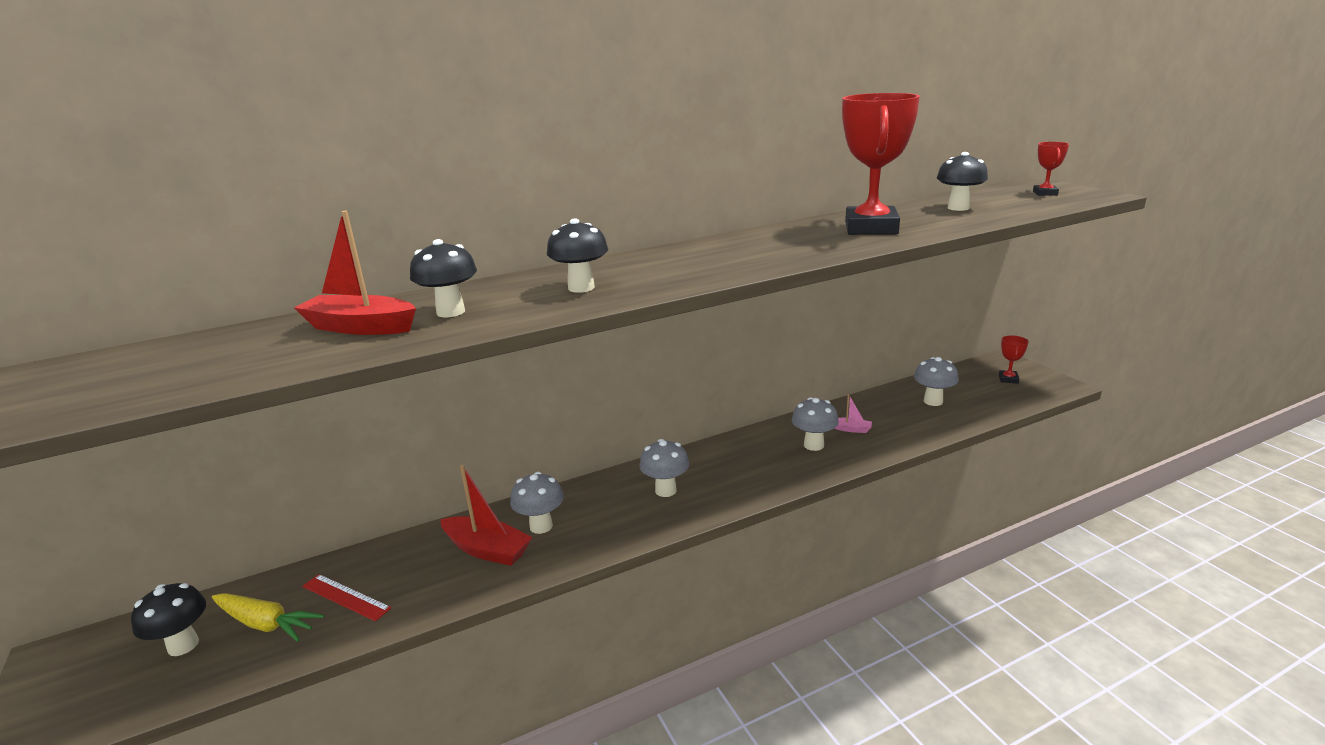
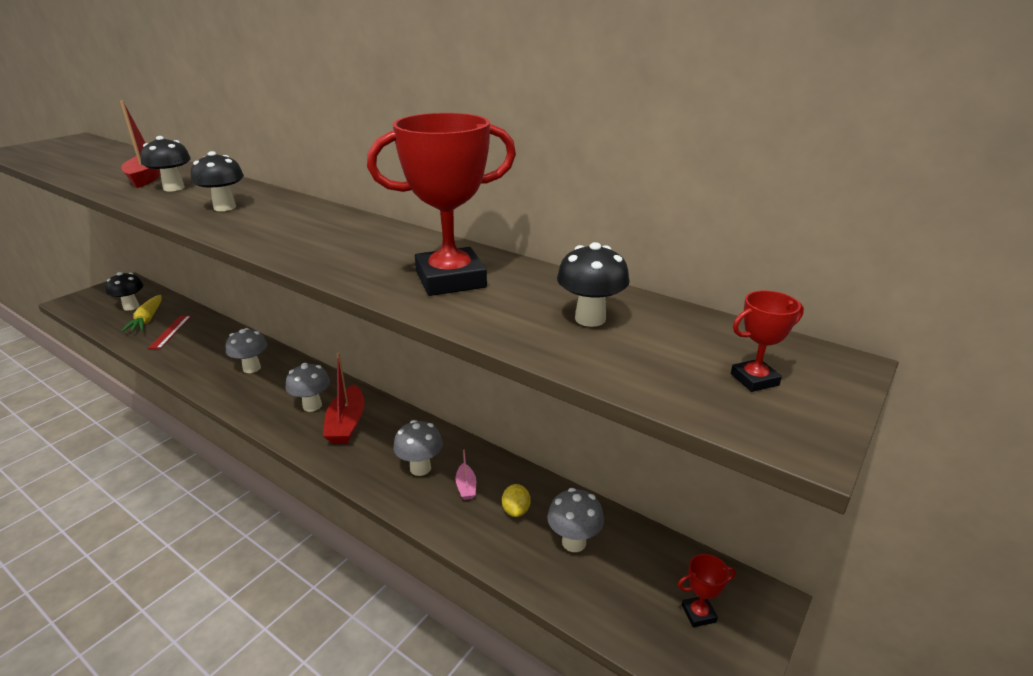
camera: 60 degrees right, 5 degrees up
red boat [440,465,532,566] -> red boat moved to [323,353,365,444]
none -> yellow lemon [502,484,531,517]

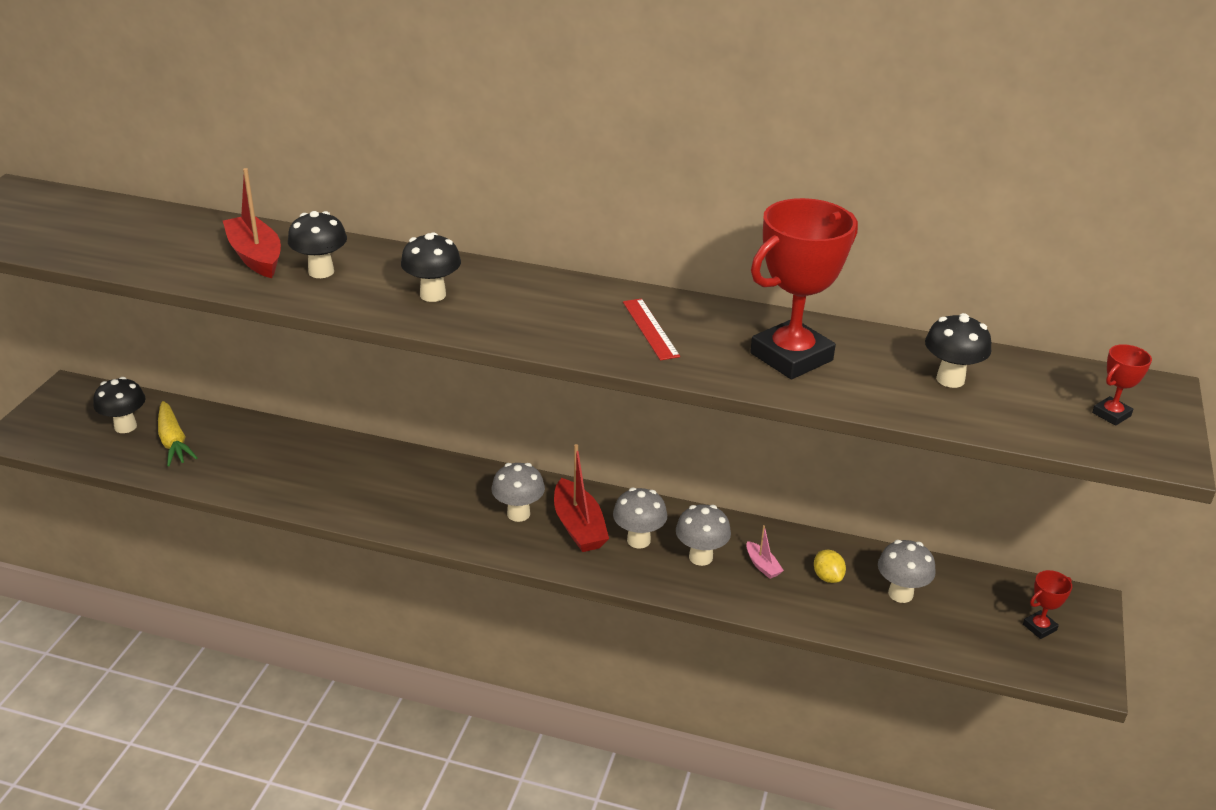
camera: 20 degrees left, 5 degrees up
red ruler [148,316,191,349] -> red ruler moved to [623,298,680,360]
grey mushroom [226,328,267,373] -> grey mushroom moved to [613,487,667,549]

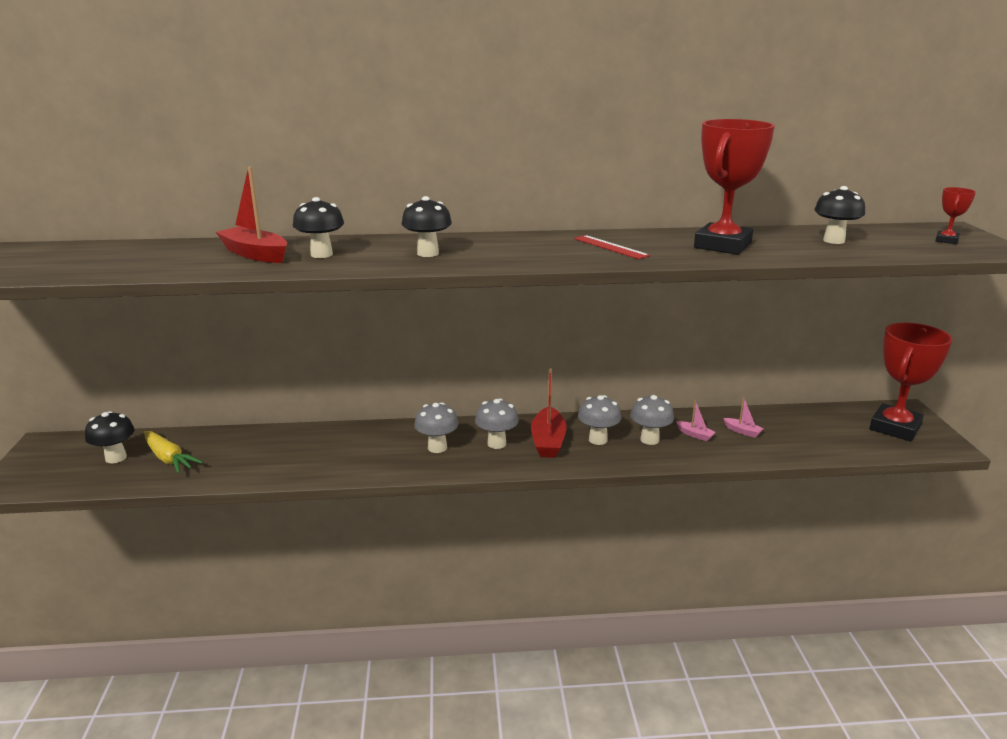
camera: 20 degrees left, 10 degrees down
red boat [554,444,609,552] -> red boat turned 45 degrees clockwise [531,368,567,458]
yellow lemon [814,550,846,583] -> pink boat [723,397,764,438]
grey mushroom [878,540,936,603] -> grey mushroom moved to [414,402,459,453]
red trophy [1023,570,1072,639] -> red trophy [870,322,953,441], size x2.29

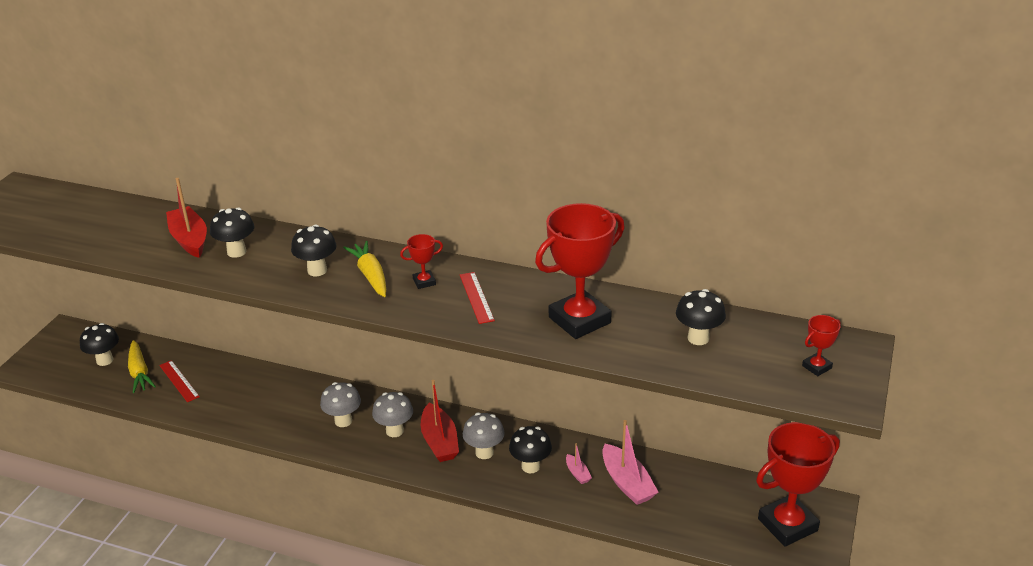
camera: 25 degrees right, 10 degrees up
red boat [531,368,567,458] -> red boat turned 45 degrees counterclockwise [421,380,459,462]
grey mushroom [630,395,674,445] -> black mushroom [509,426,552,473]
pink boat [723,397,764,438] -> pink boat [602,420,658,505], size x2.01
none -> red ruler [159,360,200,402]
none -> yellow carrot [343,241,386,297]
none -> red trophy [400,234,443,289]

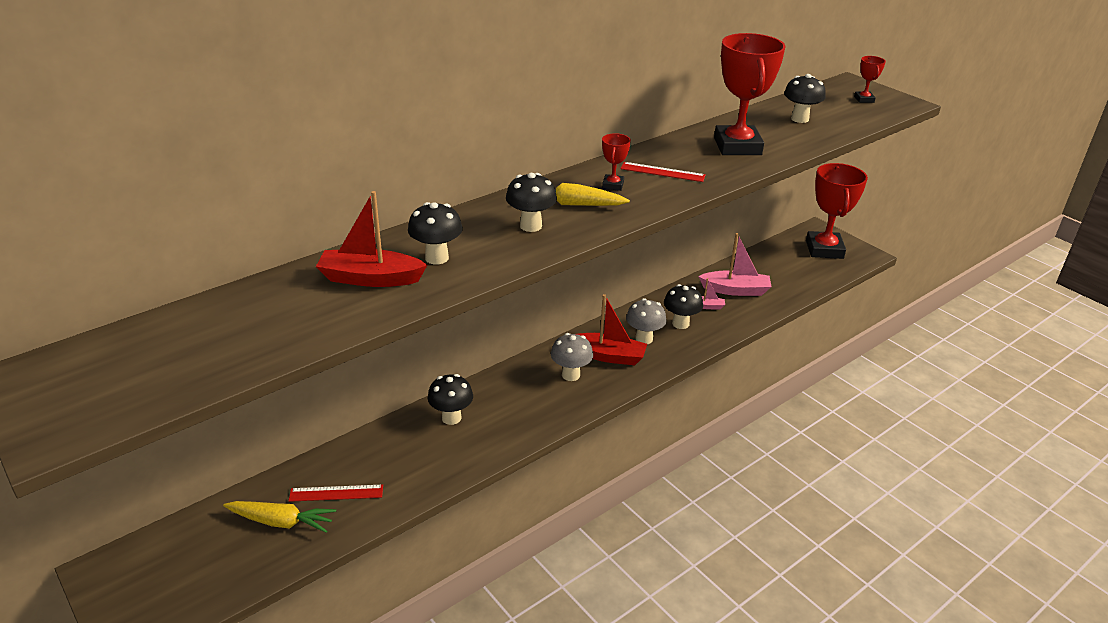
camera: 60 degrees left, 0 degrees up
black mushroom [80,323,119,366] -> black mushroom moved to [428,374,473,425]
grey mushroom [320,382,361,427] -> none

